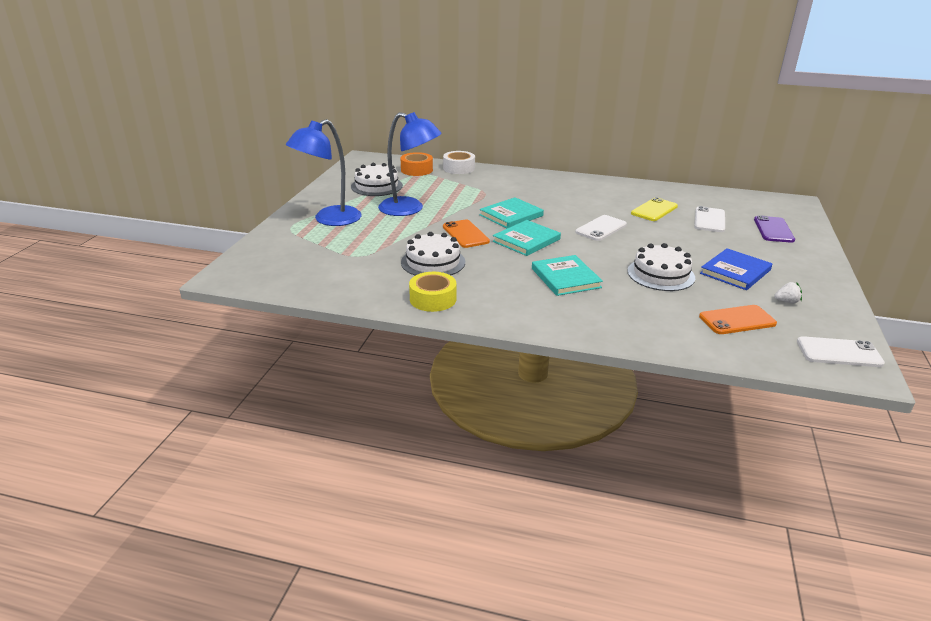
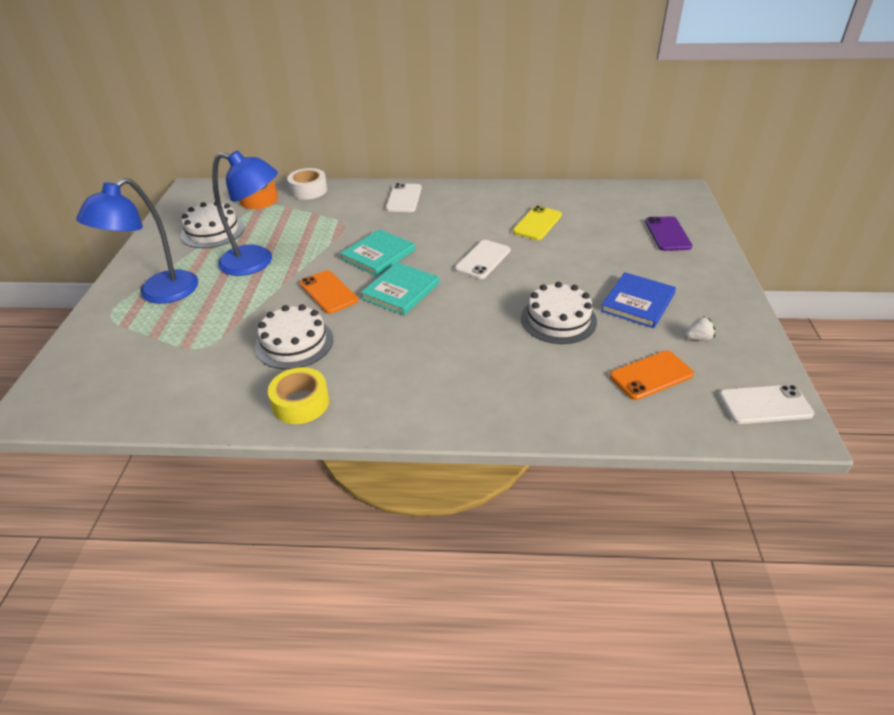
camera: 10 degrees left, 10 degrees up
turquoise book [532,255,603,296] -> none
white phone [694,206,725,232] -> white phone moved to [386,183,422,212]

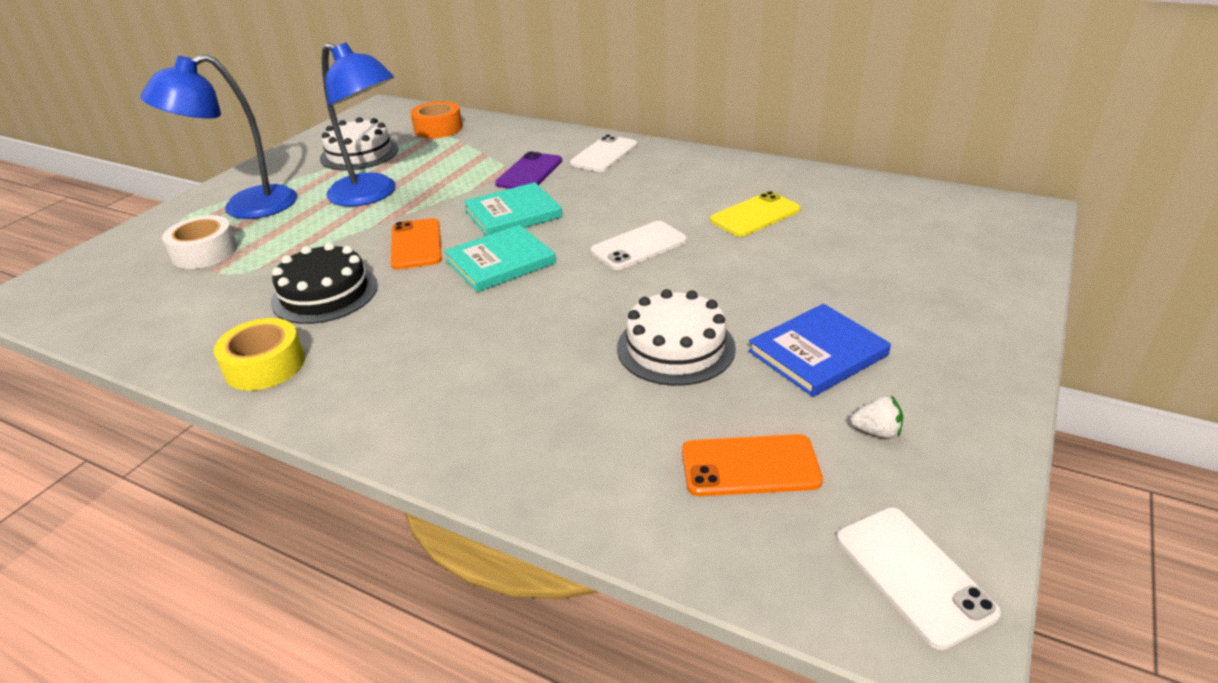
camera: 25 degrees right, 5 degrees down
white cake [255,304,333,369] -> black cake [271,243,378,324]
white tape [287,168,327,200] -> white tape moved to [162,215,238,269]
purple phone [645,216,693,251] -> purple phone moved to [495,151,562,189]
white phone [719,385,814,424] -> white phone turned 45 degrees clockwise [837,507,1001,650]

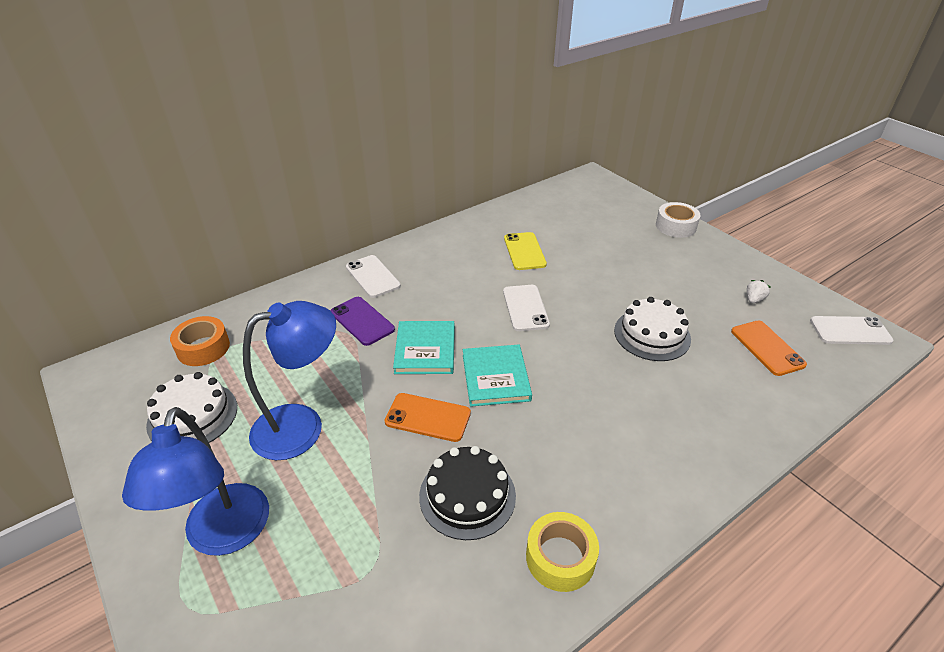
camera: 65 degrees left, 5 degrees up
white tape [162,215,238,269] -> white tape moved to [656,202,701,238]
orange phone [682,434,823,496] -> orange phone turned 45 degrees counterclockwise [731,320,807,376]
blue book [748,304,891,397] -> none

